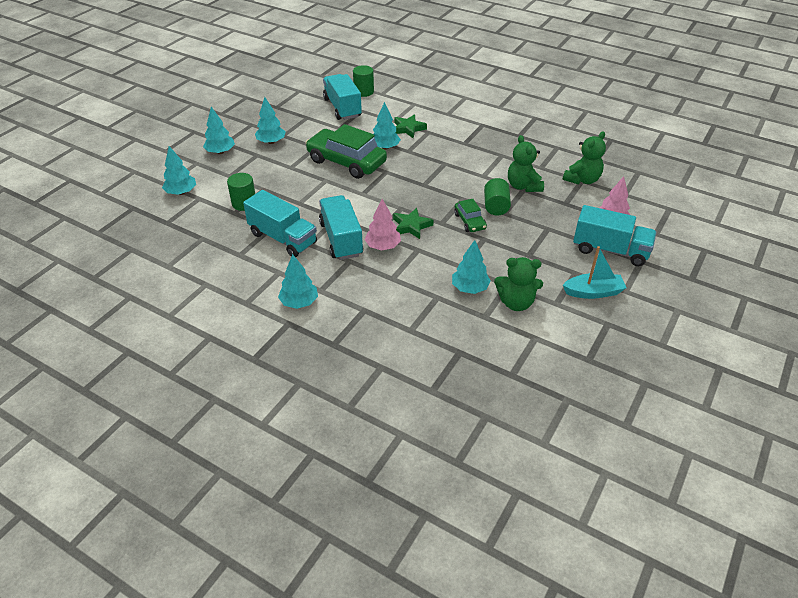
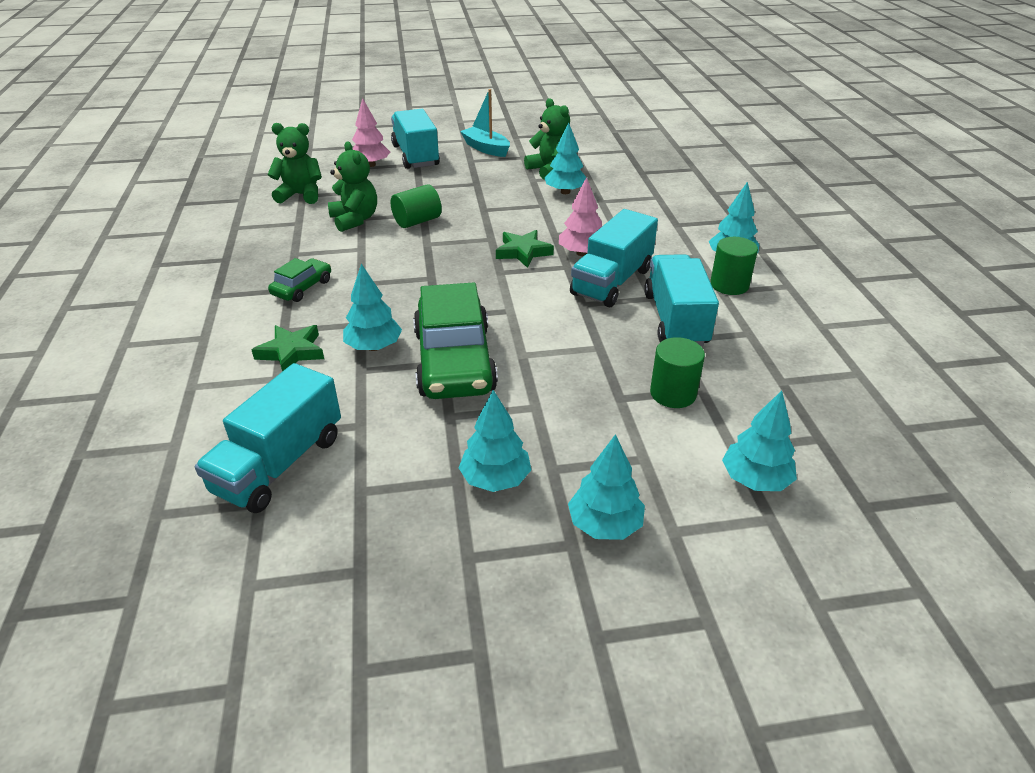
camera: 130 degrees left, 5 degrees down
green cylinder [353,65,374,97] -> green cylinder moved to [710,237,758,295]
green car [454,199,487,232] -> green car moved to [268,258,331,302]
green teddy bear [508,135,544,192] -> green teddy bear turned 60 degrees counterclockwise [328,141,377,232]

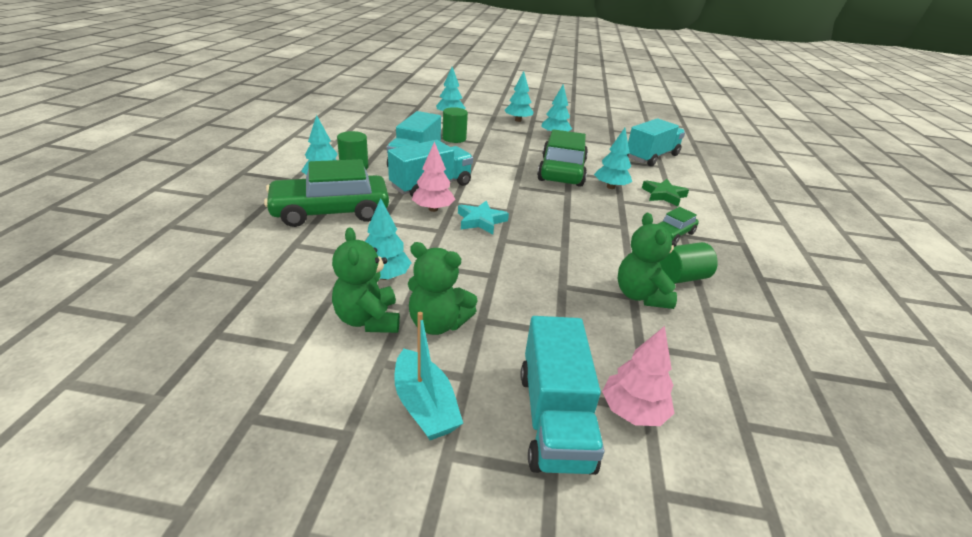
camera: 165 degrees left, 5 degrees down
green teddy bear [267,123,322,204] -> green teddy bear moved to [408,242,478,335]
green cylinder [391,184,442,228] -> green cylinder moved to [659,242,718,284]
green star [496,230,554,268] -> turquoise star [458,201,509,234]
none -> green car [264,159,389,227]

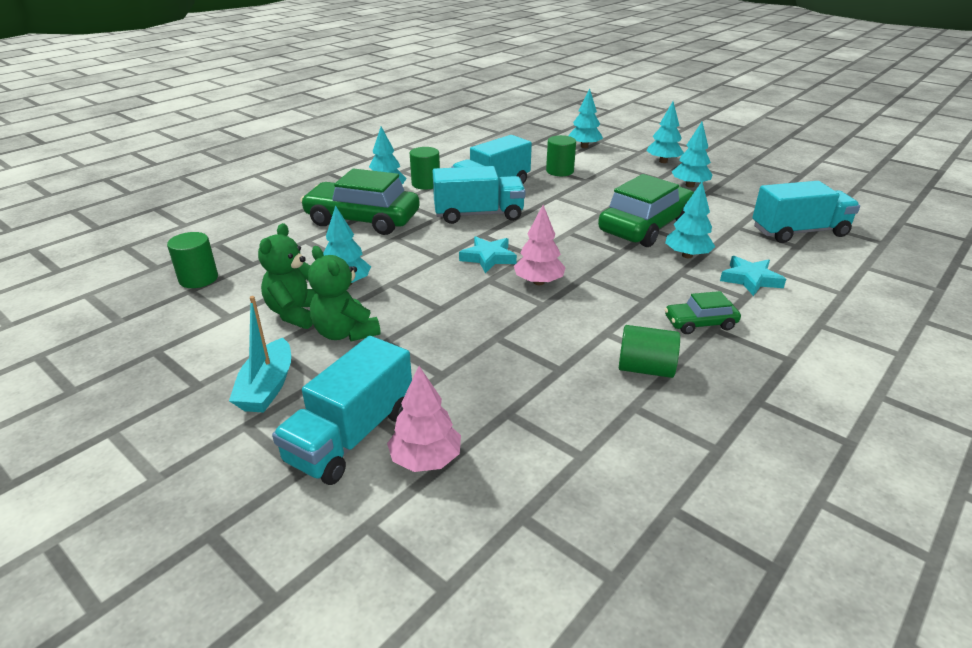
camera: 35 degrees right, 0 degrees up
pink tree [412,141,456,212] -> pink tree moved to [514,205,566,285]
green teddy bear [617,213,677,309] -> none
green star [642,179,689,206] -> turquoise star [720,256,786,296]
none -> green cylinder [167,232,218,288]

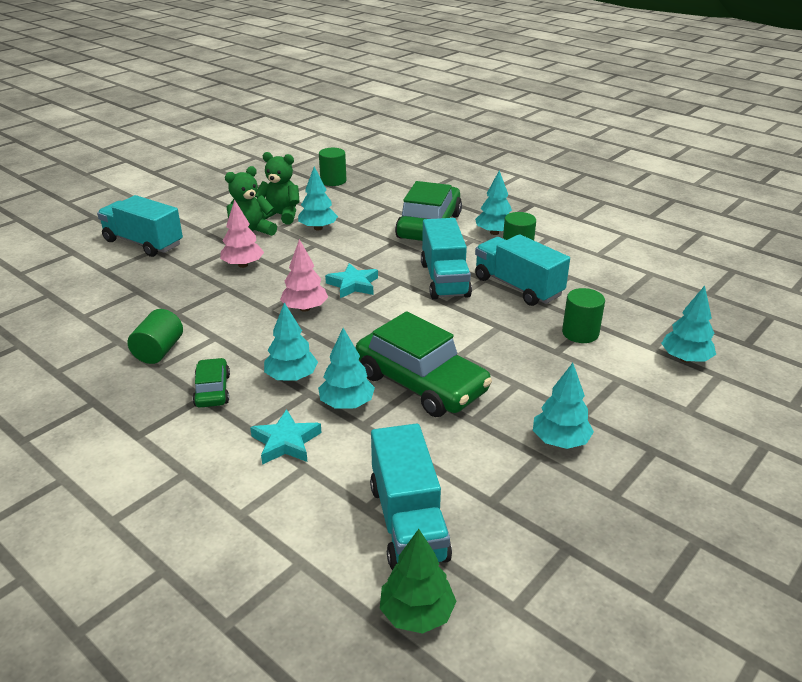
camera: 90 degrees right, 0 degrees up
turquoise boat [229,296,291,413] -> none
pink tree [387,366,461,472] -> pink tree moved to [220,199,264,268]
turquoise tree [646,102,684,163] -> turquoise tree moved to [264,303,318,381]
none -> green tree [380,529,457,634]

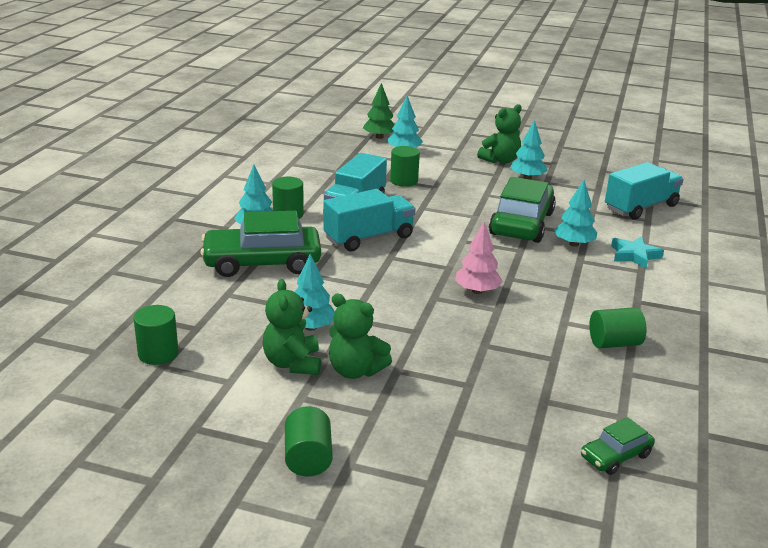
camera: 115 degrees left, 5 degrees down
turquoise truck [97,195,183,257] -> none
green car [193,358,230,408] -> green car moved to [581,417,655,475]
pink tree [220,199,264,268] -> none
turquoise tree [264,303,318,381] -> none
turquoise star [325,263,378,298] -> none
green tree [380,529,457,634] -> green tree moved to [363,83,395,139]
none -> green cylinder [285,406,333,477]
none -> green teddy bear [477,104,522,164]

